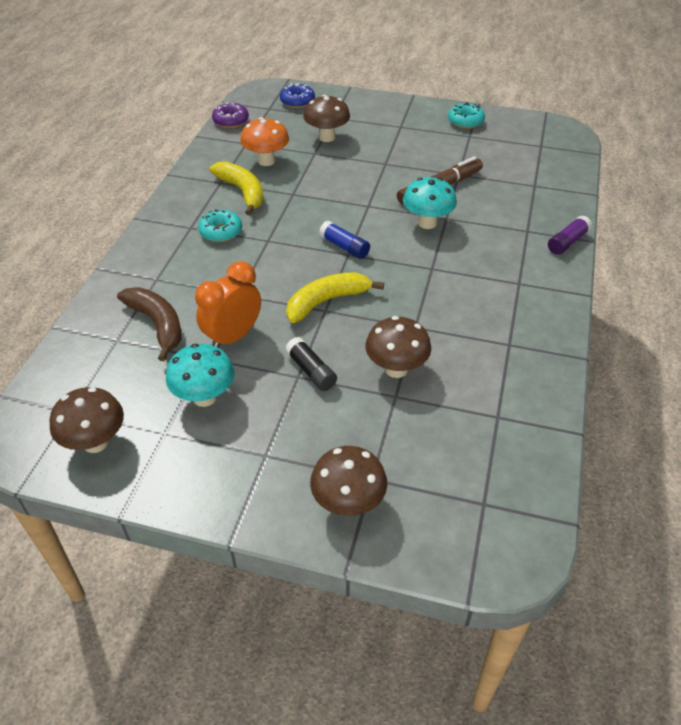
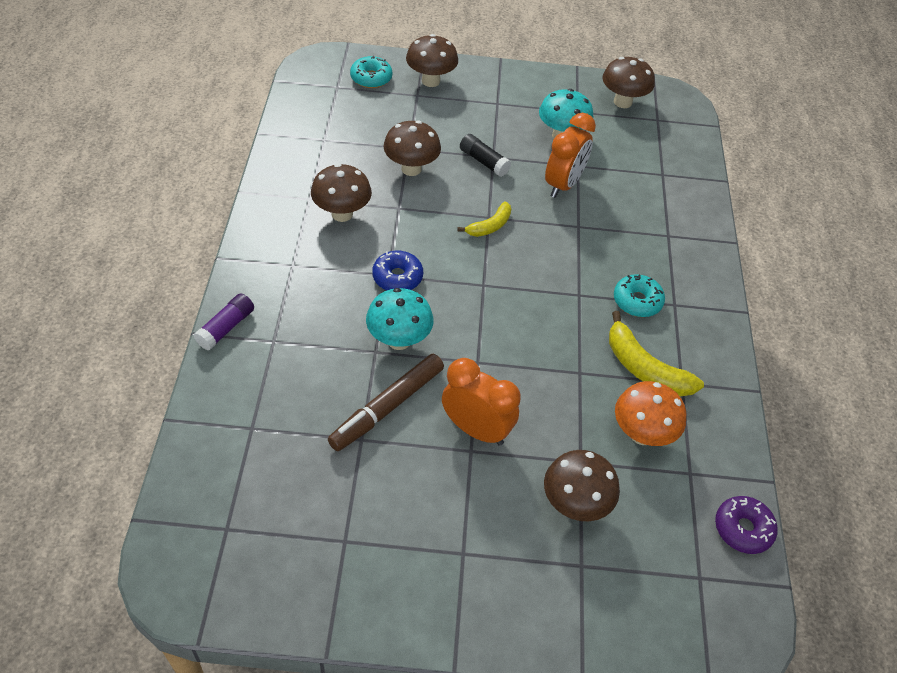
camera: 165 degrees right, 5 degrees up
brown banana [117,287,182,361] -> none
blue donut [280,83,315,108] -> blue donut moved to [372,251,423,290]
yellow banana [286,272,384,323] -> yellow banana [457,201,511,237], size x0.61
blue glue stick [319,221,370,259] -> none
turquoise donut [448,102,485,129] -> turquoise donut moved to [350,56,392,88]
none -> brown mushroom [311,164,372,222]
none -> orange clock [442,358,521,446]

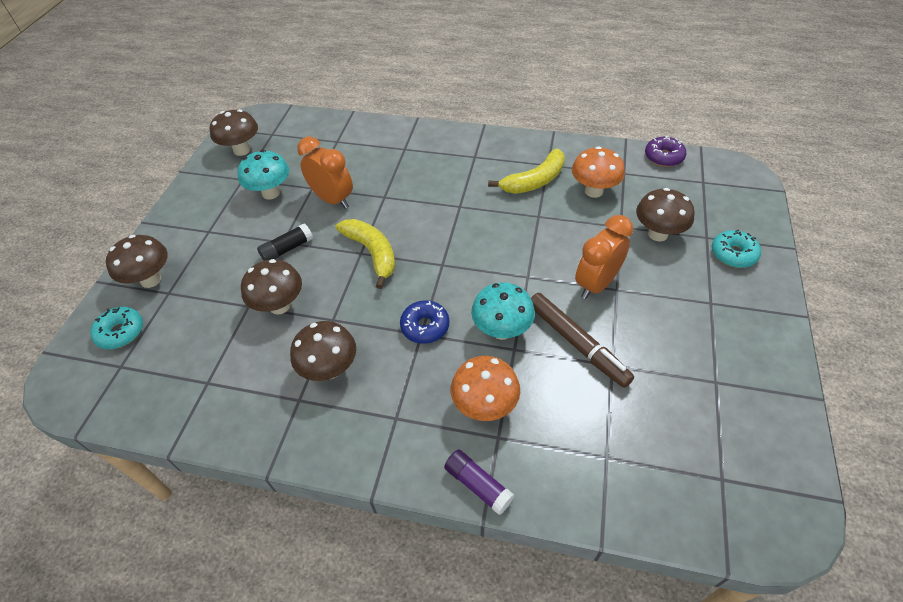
camera: 75 degrees left, 0 degrees up
yellow banana [457,201,511,237] -> yellow banana [335,219,395,289], size x1.63
turquoise donut [614,274,665,317] -> turquoise donut moved to [712,230,761,268]
none -> orange mushroom [451,356,520,421]

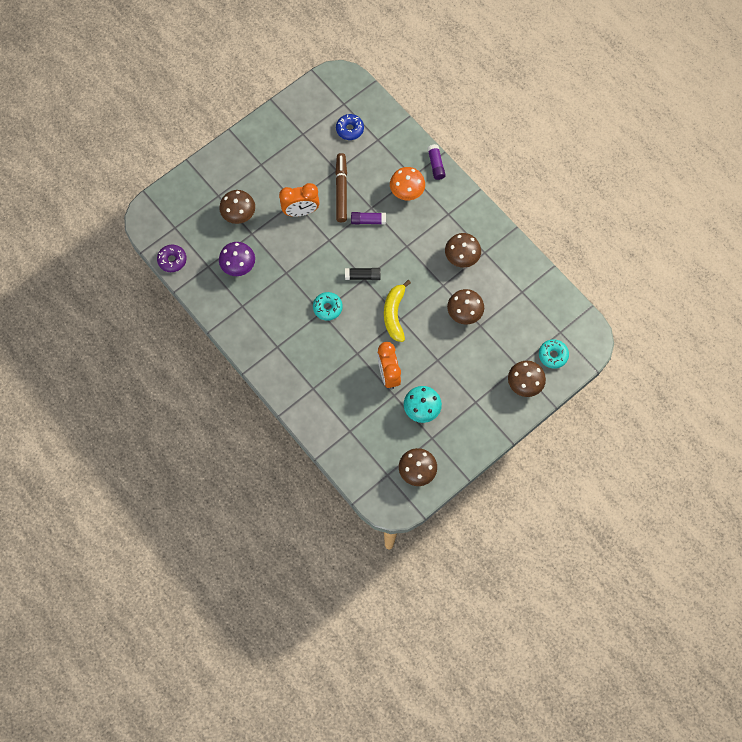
camera: 145 degrees left, 20 degrees up
black glue stick [257,223,313,261] -> black glue stick moved to [345,268,381,280]
blue donut [400,300,449,344] -> blue donut moved to [336,114,364,140]
turquoise mushroom [471,282,535,340] -> purple glue stick [351,212,386,225]
yellow banana [488,149,565,194] -> none
orange mushroom [572,146,625,198] -> purple mushroom [219,242,255,276]
turquoise donut [712,230,761,268] -> turquoise donut moved to [313,292,343,321]

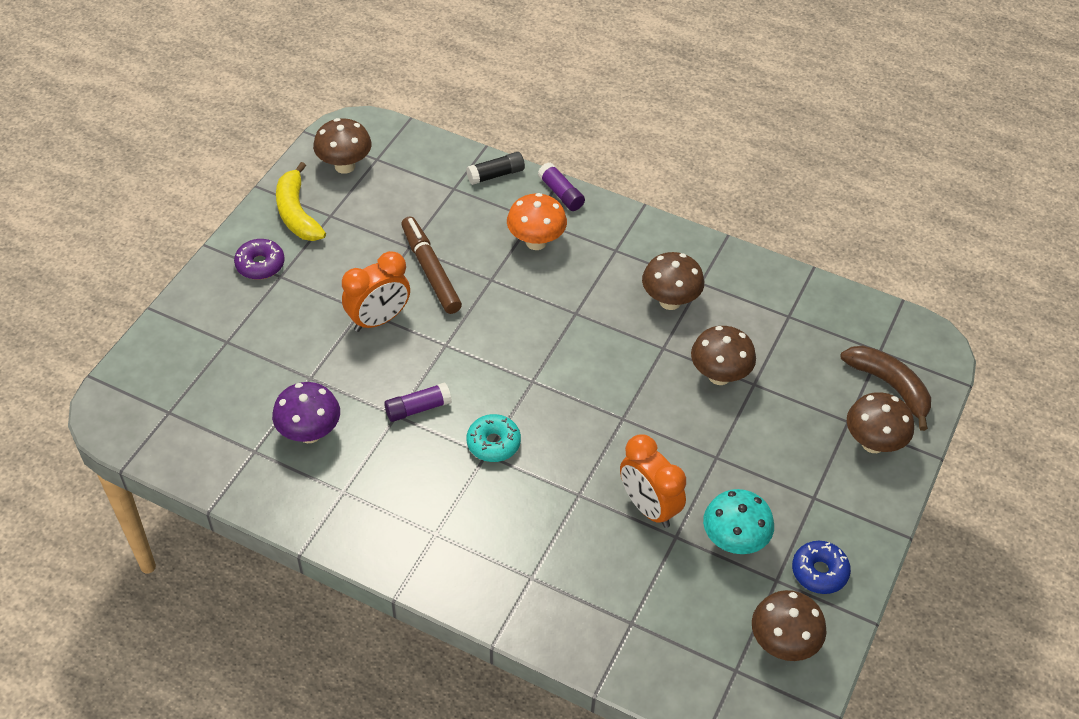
camera: 25 degrees left, 20 degrees down
purple donut [157,245,187,272] -> purple donut moved to [234,239,285,280]
brown mushroom [219,190,255,224] -> brown mushroom moved to [313,118,372,174]
blue donut [336,114,364,140] -> blue donut moved to [792,541,851,594]
black glue stick [345,268,381,280] -> black glue stick moved to [466,152,525,185]
purple glue stick [351,212,386,225] -> purple glue stick moved to [384,382,452,422]
yellow banana [384,280,411,342] -> yellow banana moved to [276,162,326,241]
turquoise donut [539,339,569,369] -> brown banana [841,346,931,431]

